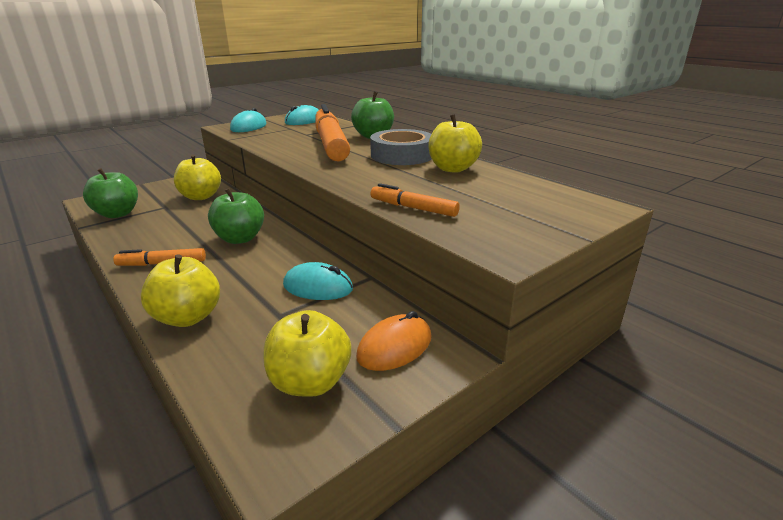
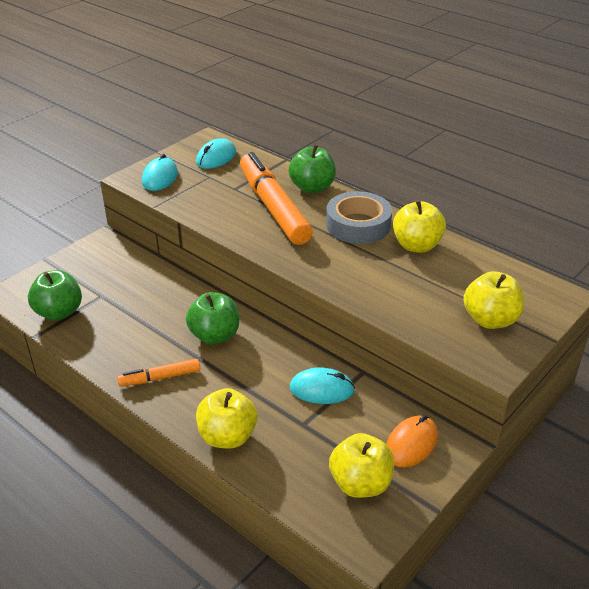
camera: 10 degrees left, 10 degrees up
yellow apple [174,154,221,200] -> yellow apple moved to [463,271,524,329]
orange marker [370,183,460,217] -> none

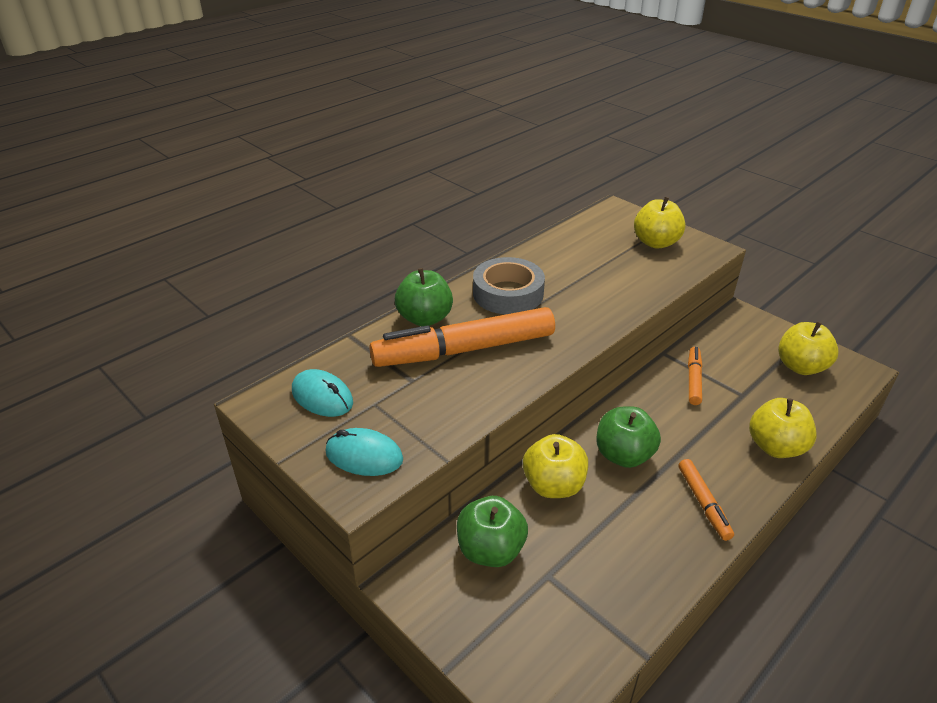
camera: 85 degrees left, 0 degrees up
green apple [28,270,82,321] -> green apple moved to [457,496,528,567]
turquoise mouse [289,368,355,404] -> orange marker [688,347,702,405]
orange mouse [386,415,438,467] -> none
yellow apple [393,200,446,253] -> yellow apple moved to [523,434,588,498]

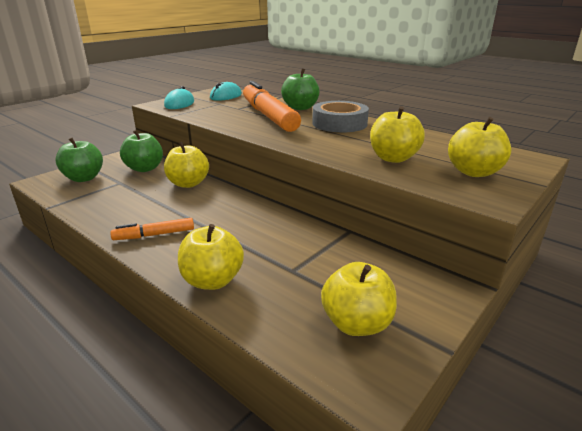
camera: 85 degrees right, 10 degrees down
green apple [597,406,661,468] -> green apple moved to [55,138,103,182]
orange marker [688,347,702,405] -> none
none -> yellow apple [370,106,425,163]

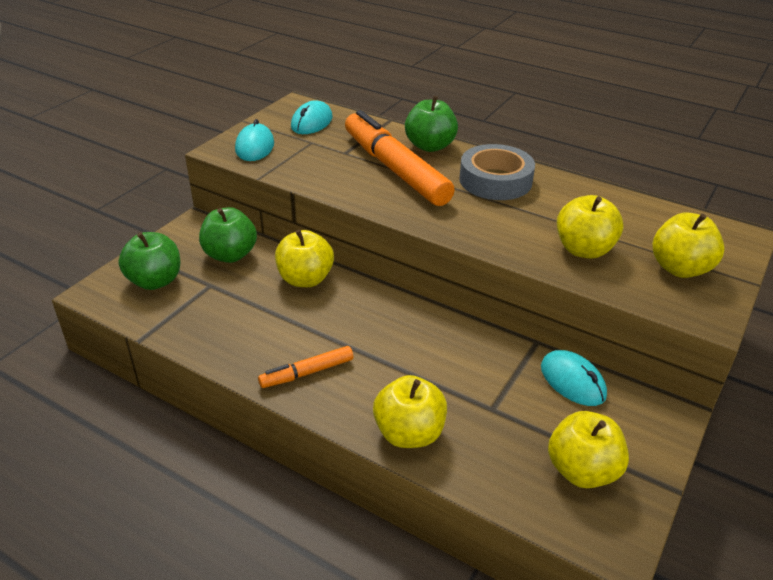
camera: 10 degrees left, 10 degrees up
none -> turquoise mouse [541,350,607,406]

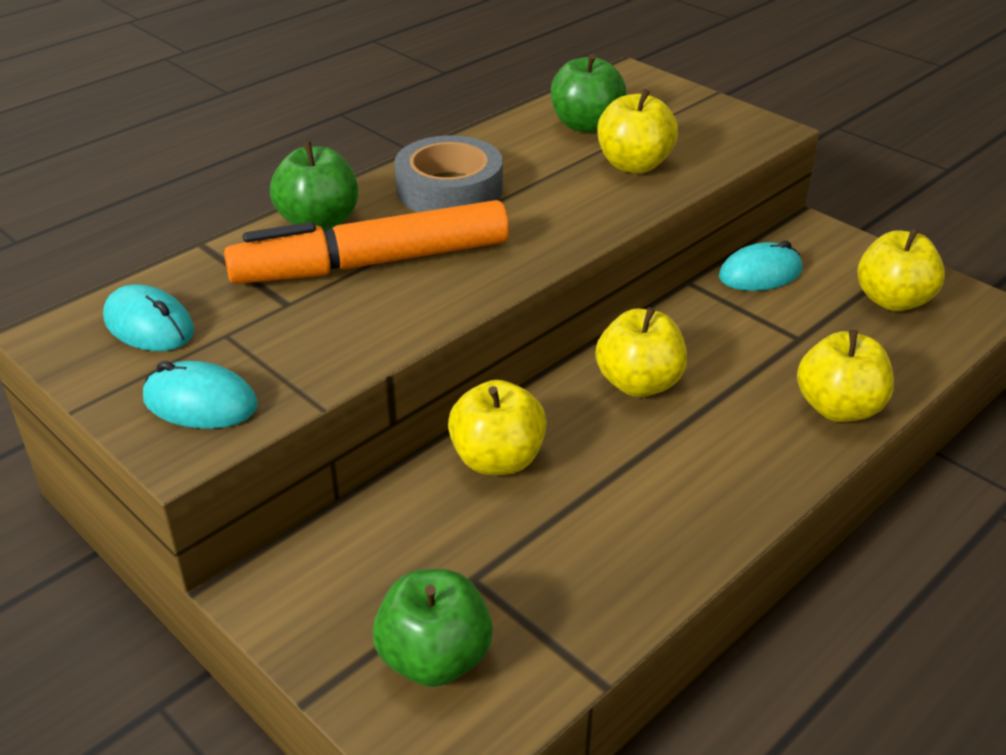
camera: 75 degrees left, 0 degrees up
green apple [199,207,257,263] -> green apple moved to [551,54,626,132]
orange marker [258,346,353,388] -> none
yellow apple [652,212,725,278] -> yellow apple moved to [596,307,687,397]

